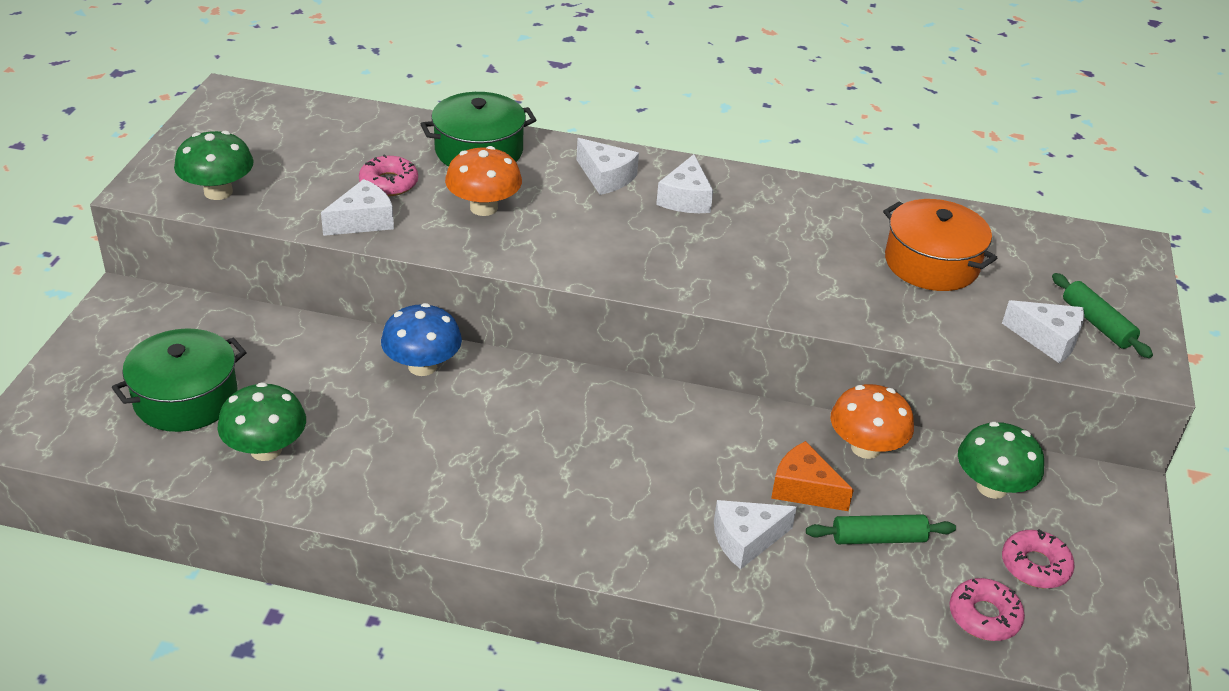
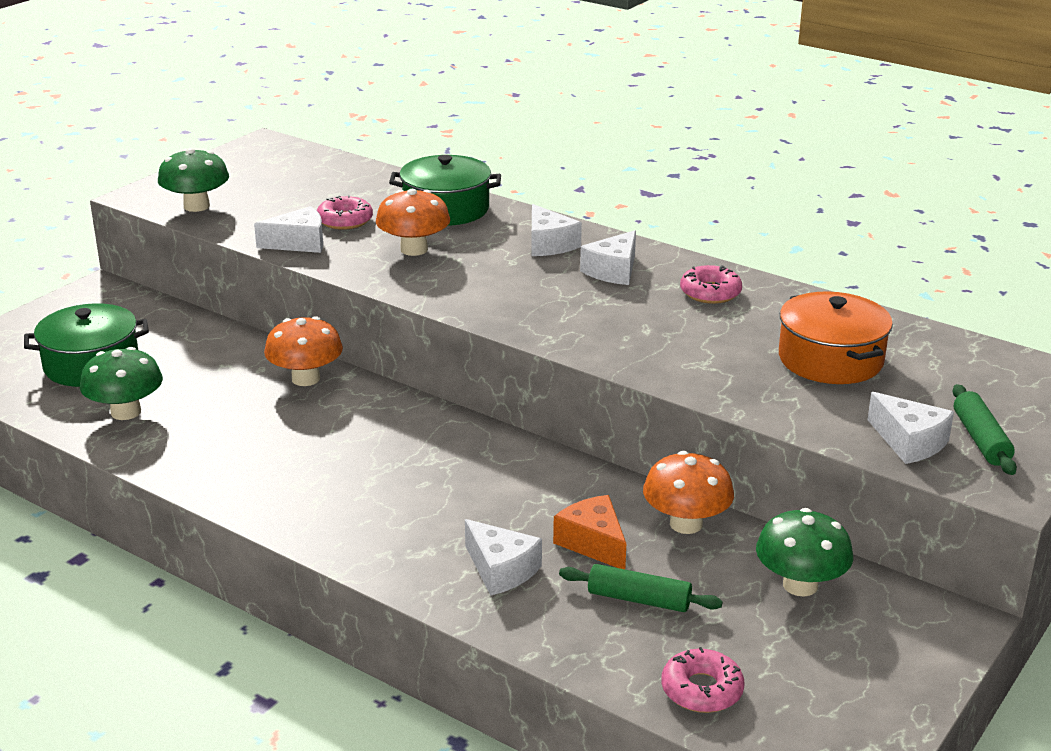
camera: 25 degrees right, 10 degrees down
blue mushroom [381,303,462,376] -> orange mushroom [264,316,343,386]
white cheese [714,500,797,569] -> white cheese turned 135 degrees counterclockwise [465,519,542,595]
pink donut [1002,530,1075,588] -> pink donut moved to [680,265,742,304]

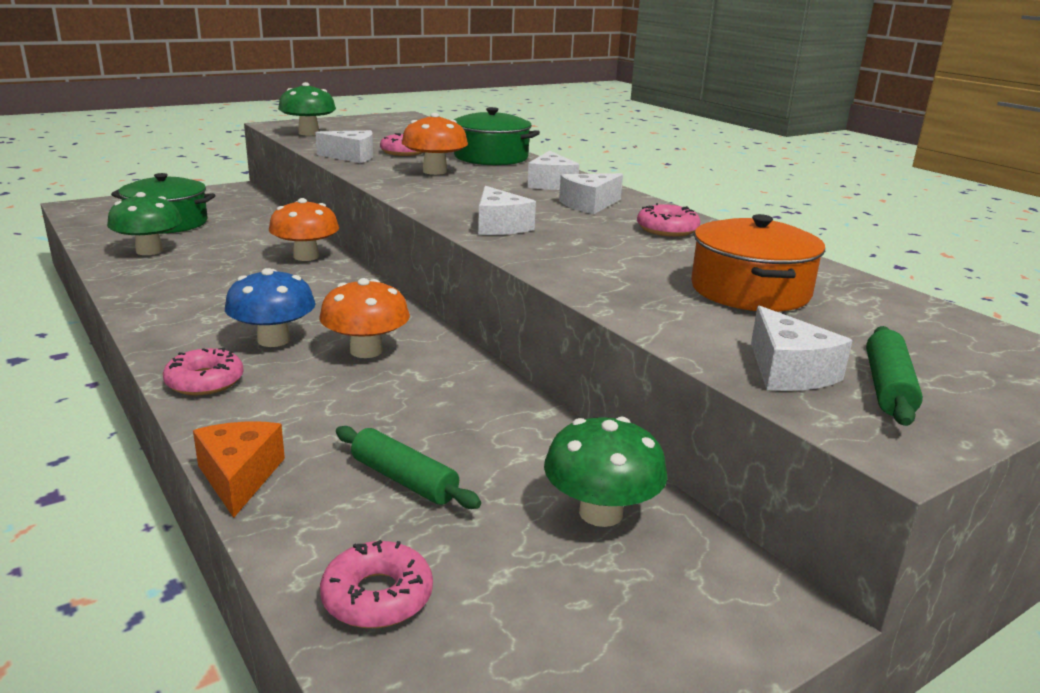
camera: 20 degrees right, 5 degrees down
white cheese [465,519,542,595] -> white cheese moved to [478,186,536,235]
orange cheese [553,495,626,569] -> orange cheese moved to [193,421,285,518]
orange mushroom [643,451,734,534] -> orange mushroom moved to [320,278,410,358]
none -> pink donut [163,348,244,395]
none -> blue mushroom [225,268,316,347]

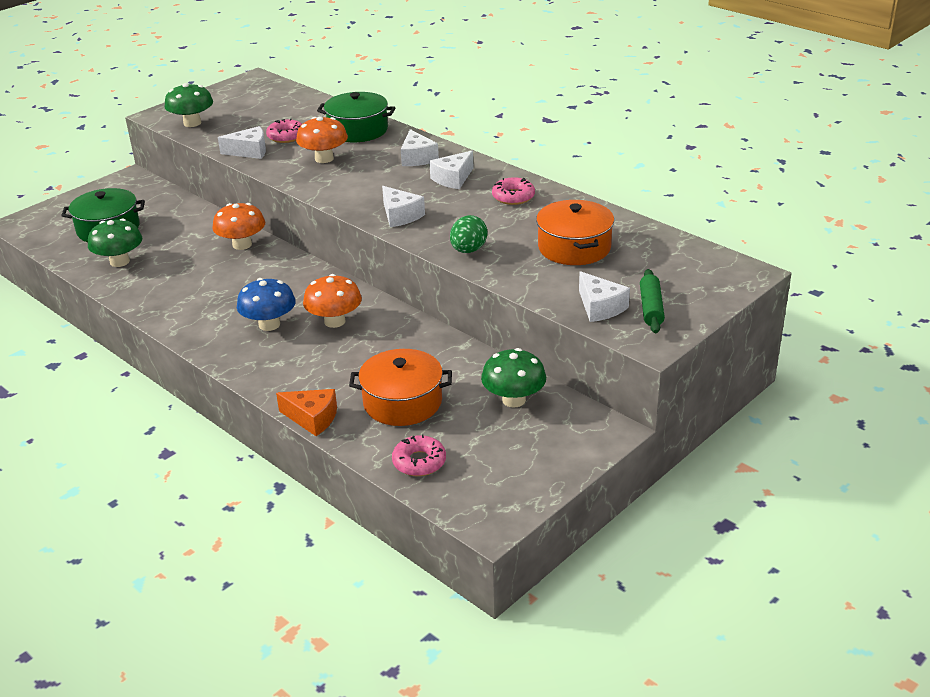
camera: 10 degrees left, 10 degrees up
pink donut [163,348,244,395] -> none
orange cheese [193,421,285,518] -> orange cheese turned 135 degrees clockwise [276,389,337,436]
green rolling pin [336,426,481,509] -> orange pot [349,349,452,426]
none -> green egg [450,215,488,253]

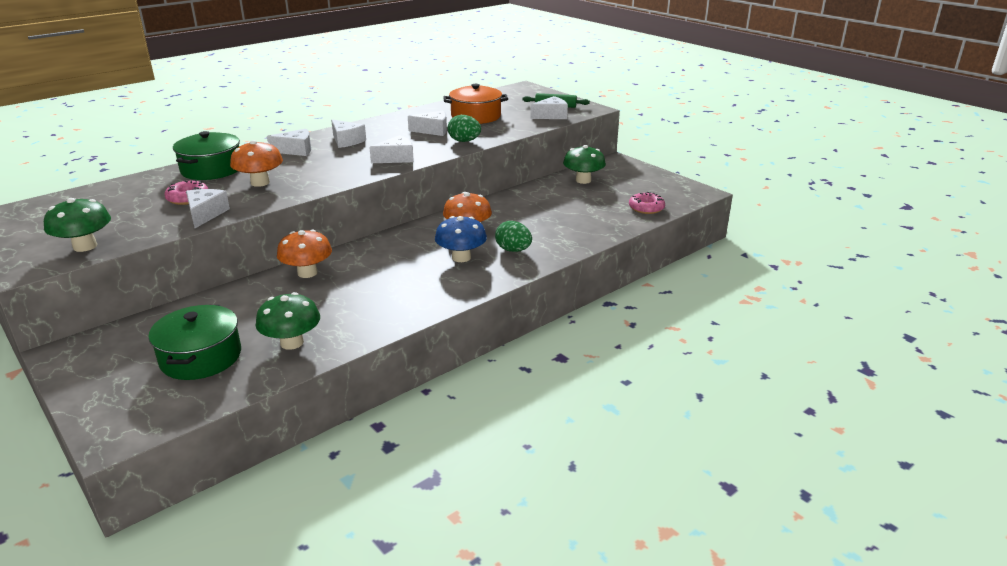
camera: 85 degrees left, 5 degrees down
orange cheese [276,389,337,436] -> none
orange pot [349,349,452,426] -> none
pink donut [492,177,535,205] -> none
none -> white cheese [408,111,447,136]
none -> green egg [495,221,532,252]

